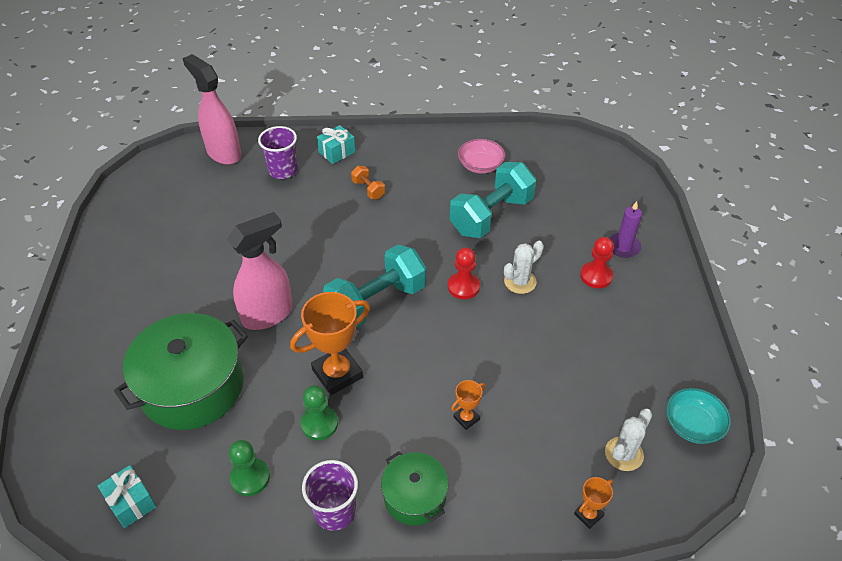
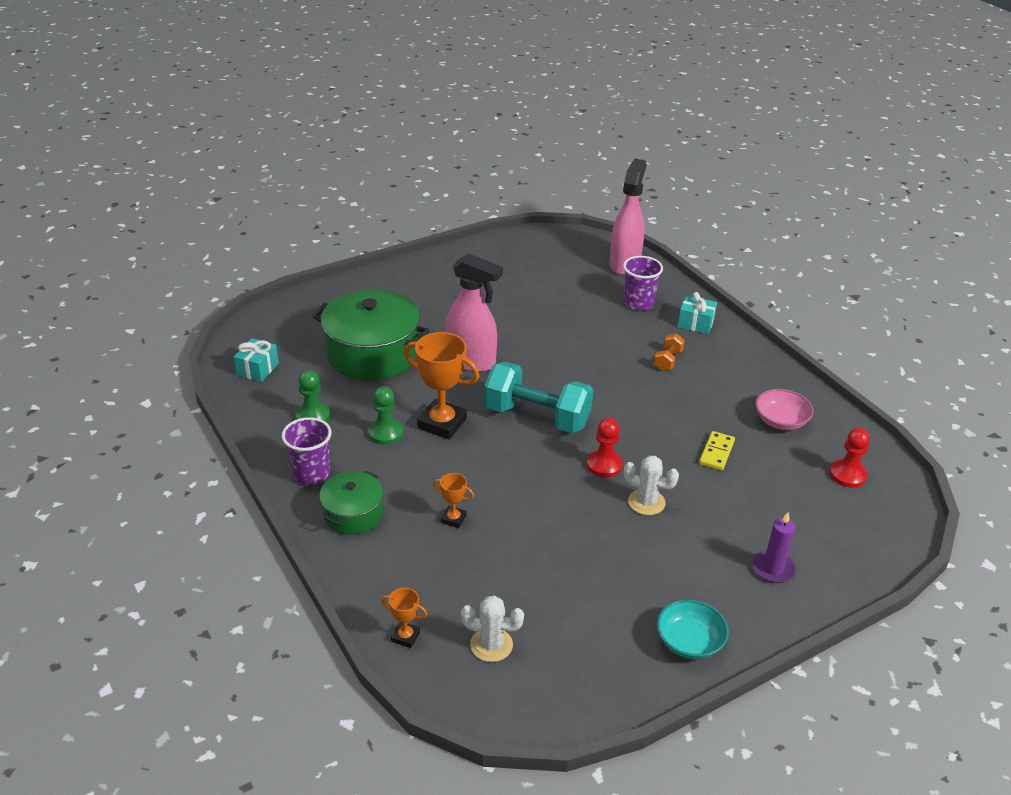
camera: 60 degrees right, 10 degrees down
turquoise dumbbell [450,162,536,238] -> yellow domino [699,431,735,470]
red pawn [580,237,614,288] -> red pawn moved to [830,428,870,488]
turquoise bowl [666,388,731,444] -> turquoise bowl moved to [657,600,729,659]

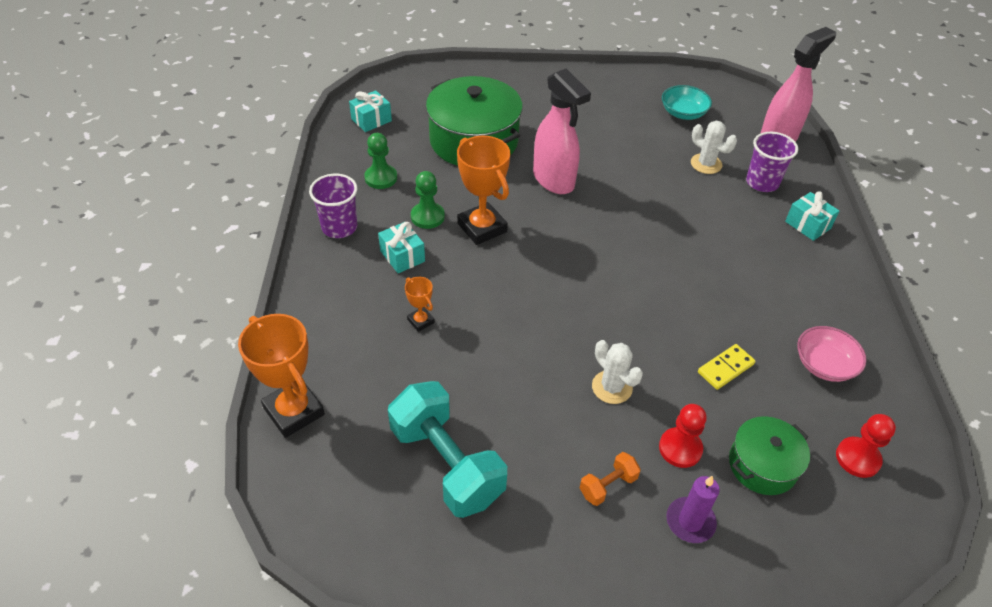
camera: 30 degrees right, 10 degrees up
green pot [319,471,383,535] -> green pot moved to [729,416,810,495]
orange trophy [381,588,428,648] -> orange trophy [238,314,325,438], size x2.05
white cactus [461,596,524,662] -> white cactus moved to [691,121,737,174]
turquoise dumbbell [484,362,593,433] -> turquoise dumbbell moved to [388,381,507,518]
red pawn [587,418,623,478] -> red pawn moved to [659,404,707,468]
orange dumbbell [654,333,685,371] -> orange dumbbell moved to [580,452,641,506]
turquoise bowl [657,600,729,659] -> turquoise bowl moved to [662,85,712,120]
none -> turquoise gift [378,222,425,273]

